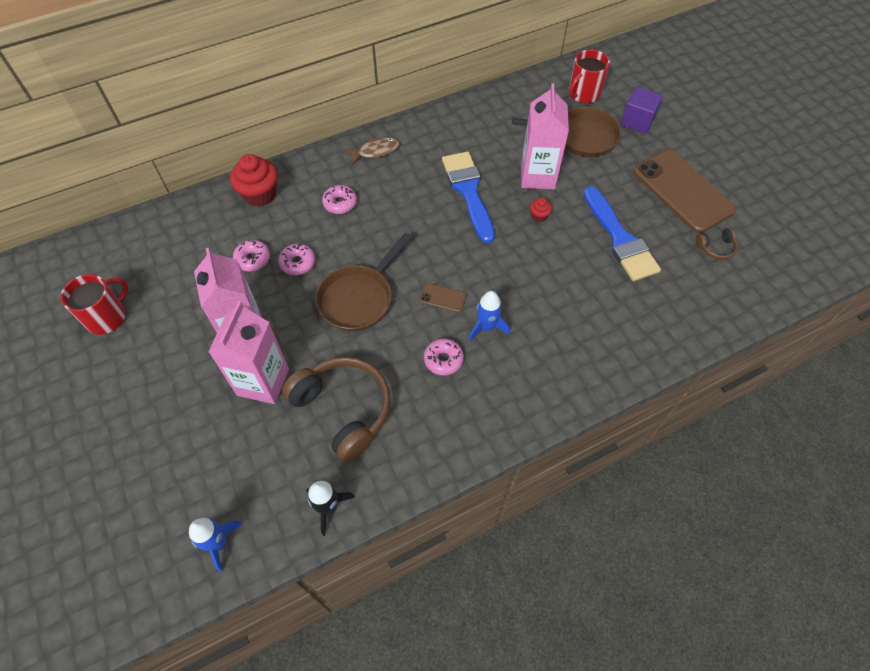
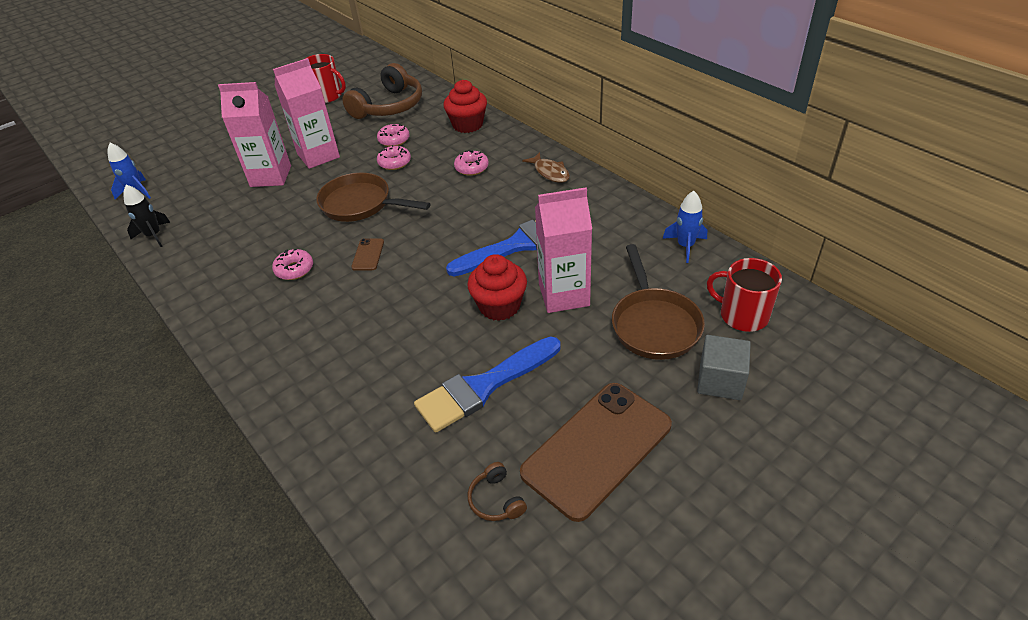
camera: 80 degrees right, 15 degrees down
brown headphones [282,357,391,462] -> brown headphones moved to [342,63,422,119]
blue rocket [469,291,510,341] -> blue rocket moved to [663,191,707,263]
red cupcake [530,198,552,222] -> red cupcake [467,254,527,321], size x2.12
purple cube [621,87,663,134] -> grey cube [697,335,751,400]

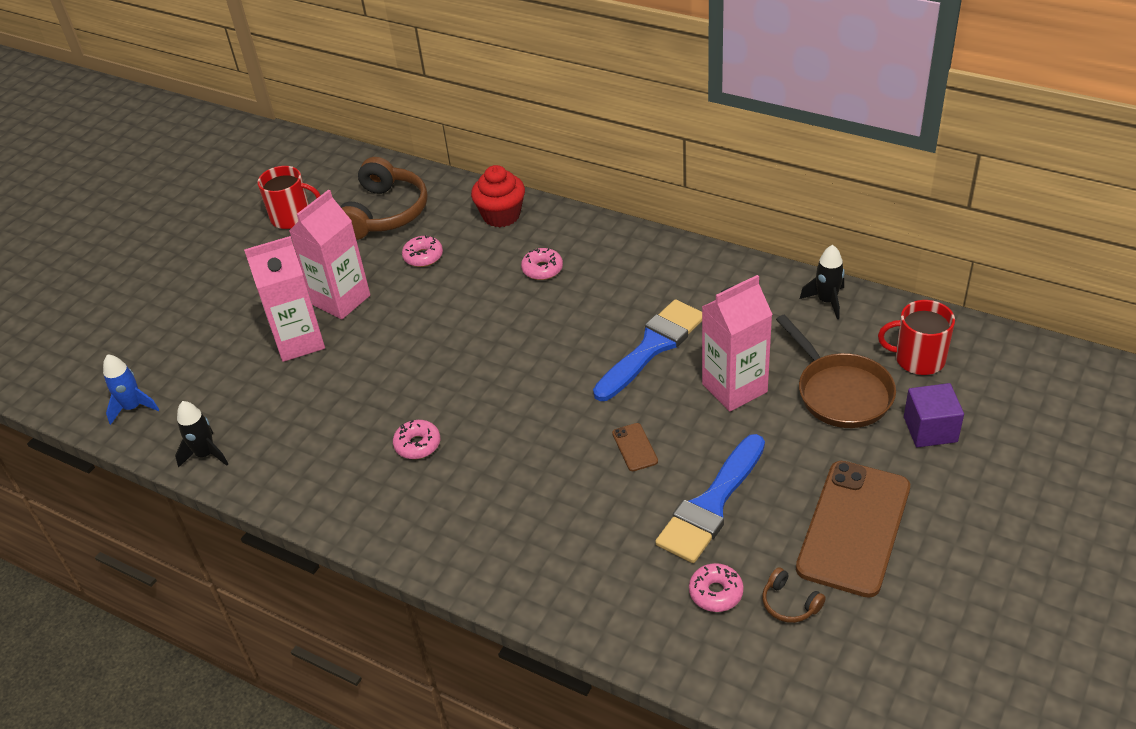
camera: 20 degrees left, 0 degrees up
brown pan [316,173,431,222] -> none
brown phone [351,238,384,271] -> brown phone moved to [612,423,658,471]
pink donut [377,145,411,170] -> pink donut moved to [689,563,744,612]
red cupcake [467,254,527,321] -> none
brown fish [522,152,570,183] -> none
blue rocket [663,191,707,263] -> black rocket [800,245,845,319]
grey cube [697,335,751,400] -> purple cube [904,383,964,447]

